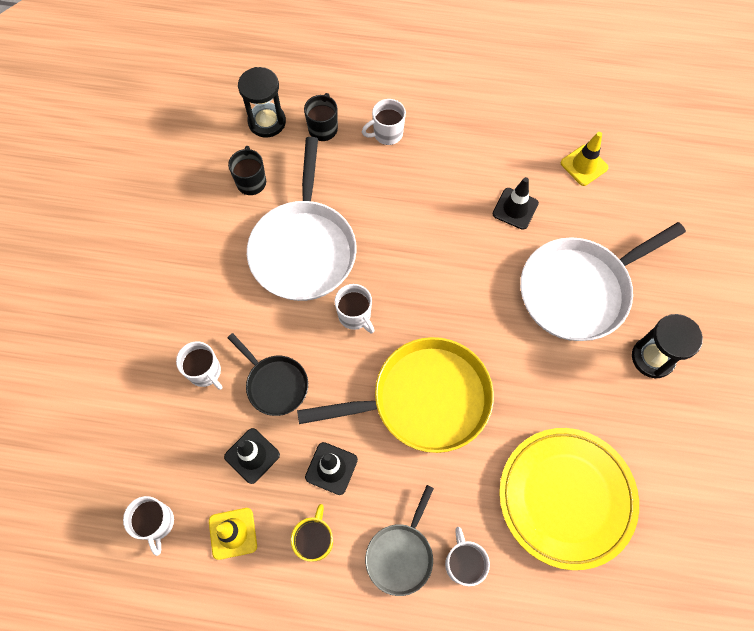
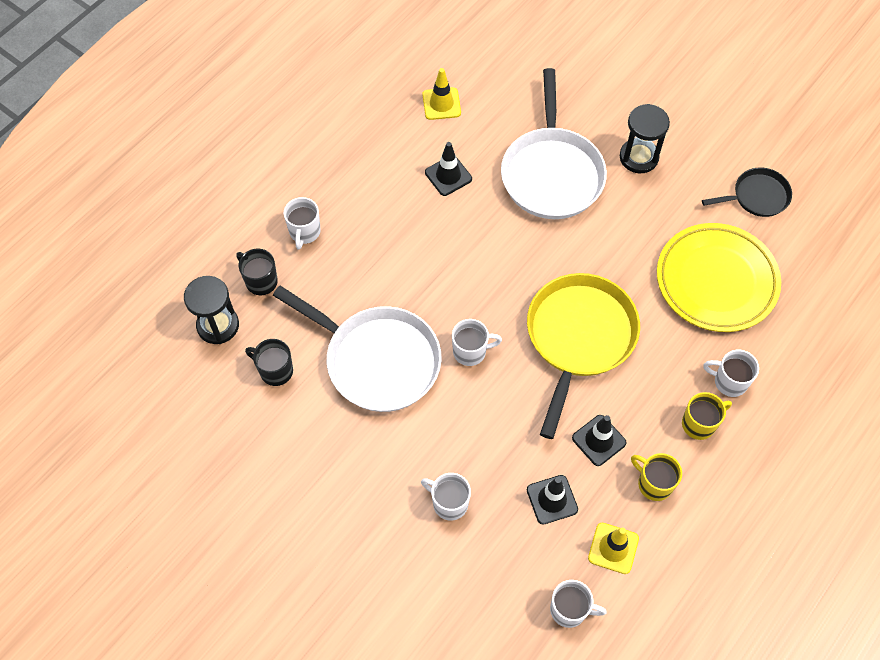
camera: 60 degrees left, 5 degrees down
white mug [176,342,222,390] -> white mug turned 135 degrees counterclockwise [421,473,471,521]
black pan [227,333,308,416] -> black pan moved to [702,168,792,217]
grey pan [365,485,434,596] -> yellow mug [682,392,732,440]

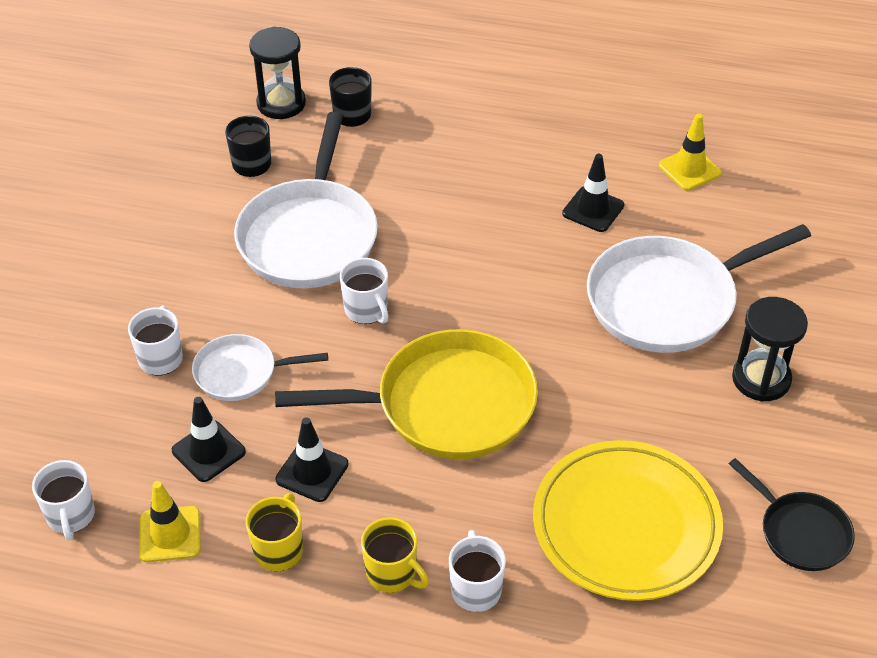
camera: 65 degrees right, 15 degrees down
white mug [284,197,321,250] -> none
none -> white pan [192,334,328,401]

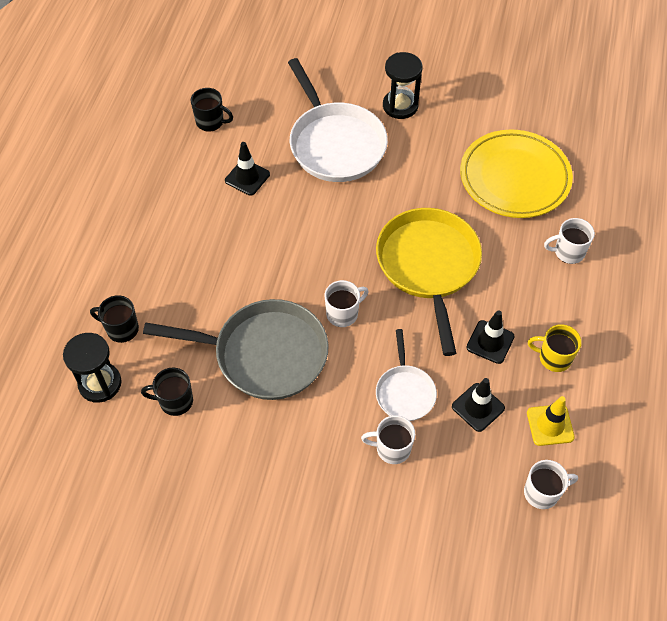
camera: 90 degrees left, 10 degrees up
white pan [234,112,378,288] -> grey pan [143,299,329,400]
yellow mug [361,517,429,593] -> none
yellow traffic cone [659,113,721,191] -> black mug [190,88,233,132]
black pan [729,458,855,571] -> none

